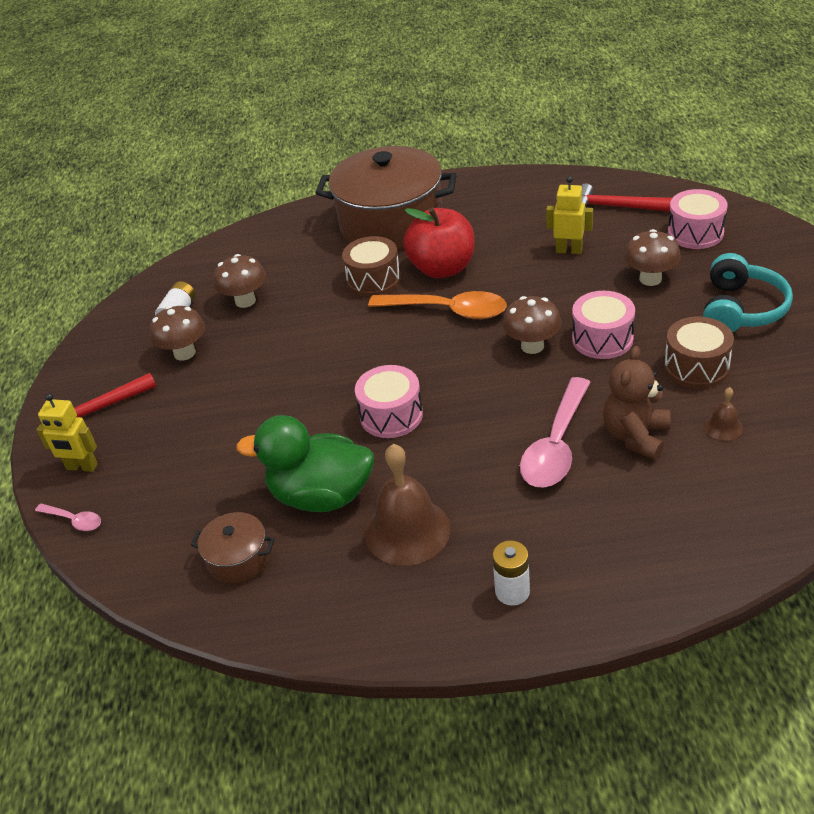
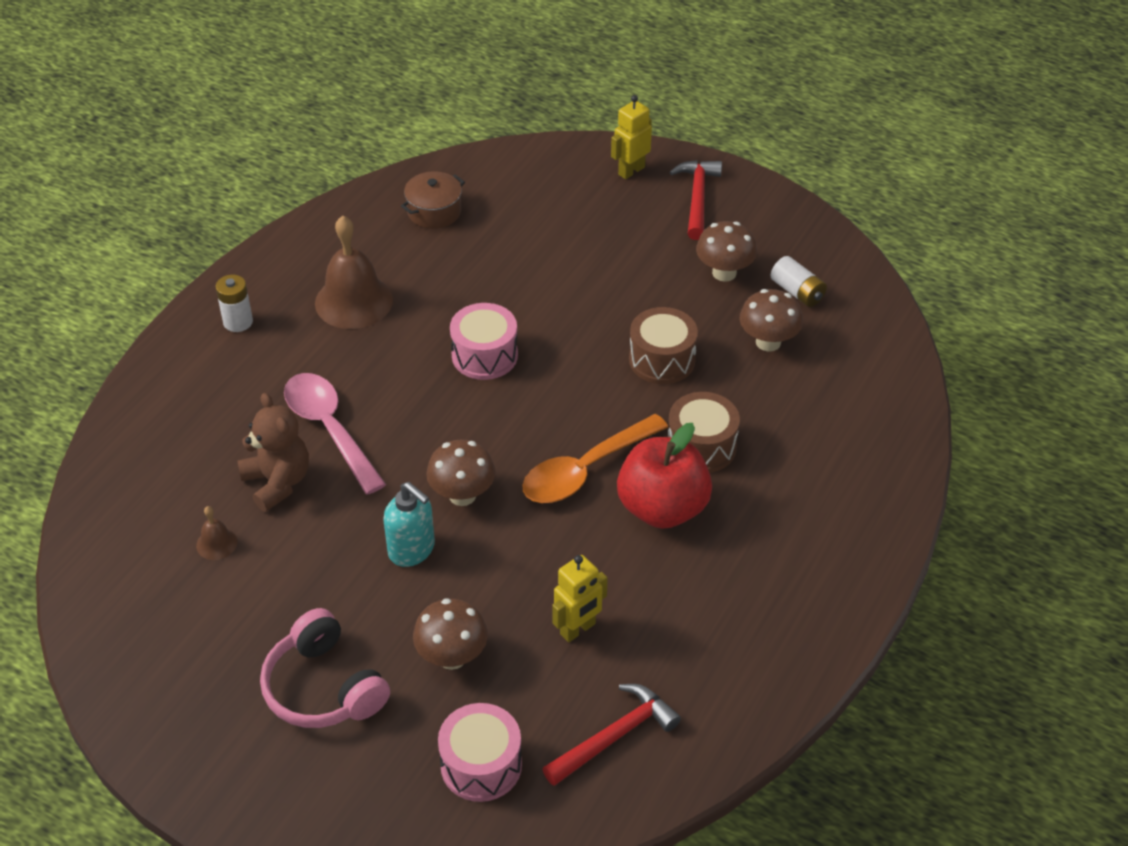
camera: 120 degrees right, 5 degrees up
pink spoon [35,504,101,531] -> none
green duck [236,415,374,512] -> none
brown pot [316,146,457,250] -> none
pink drum [572,291,635,359] -> turquoise soap dispenser [383,482,435,567]
brown drum [664,317,734,389] -> brown drum moved to [629,307,698,384]
turquoise headphones [703,253,793,332] -> pink headphones [260,608,390,728]

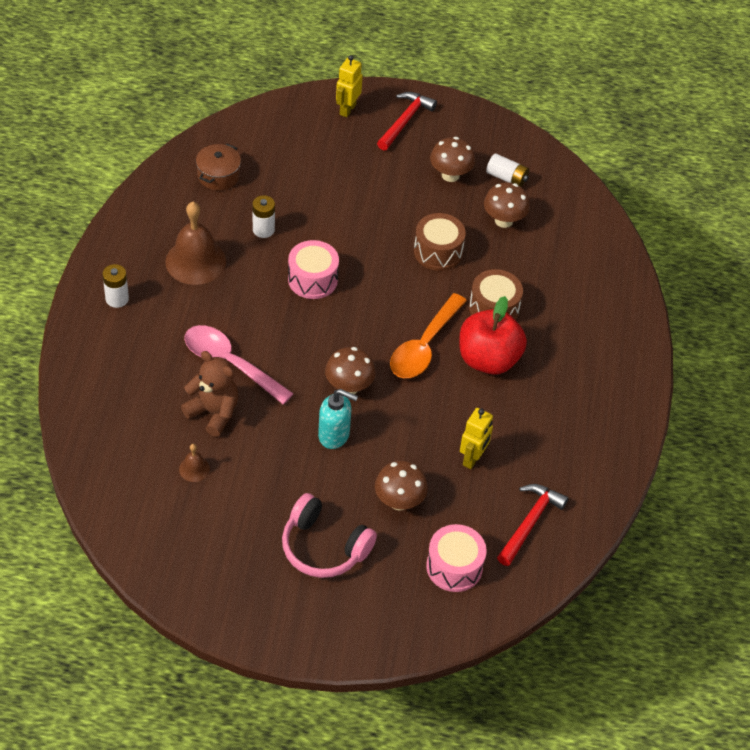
camera: 25 degrees left, 5 degrees up
red hammer [669,160,722,240] -> red hammer turned 45 degrees clockwise [377,92,437,150]
none -> white battery [253,195,275,238]

